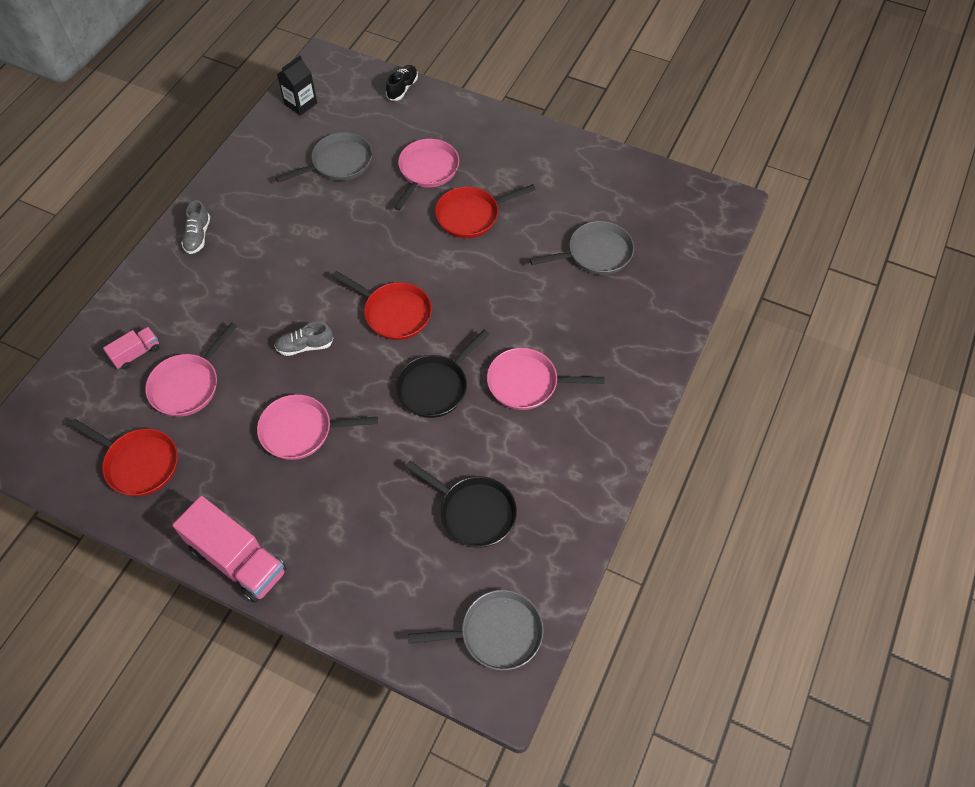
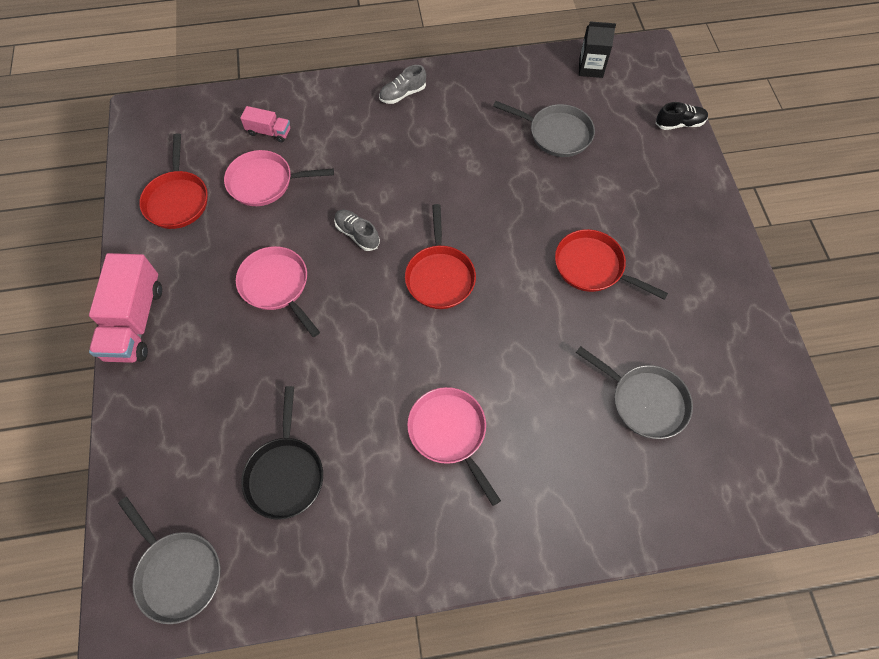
camera: 55 degrees right, 5 degrees up
pink pan [394,139,459,210] -> none
black pan [396,330,490,418] -> none

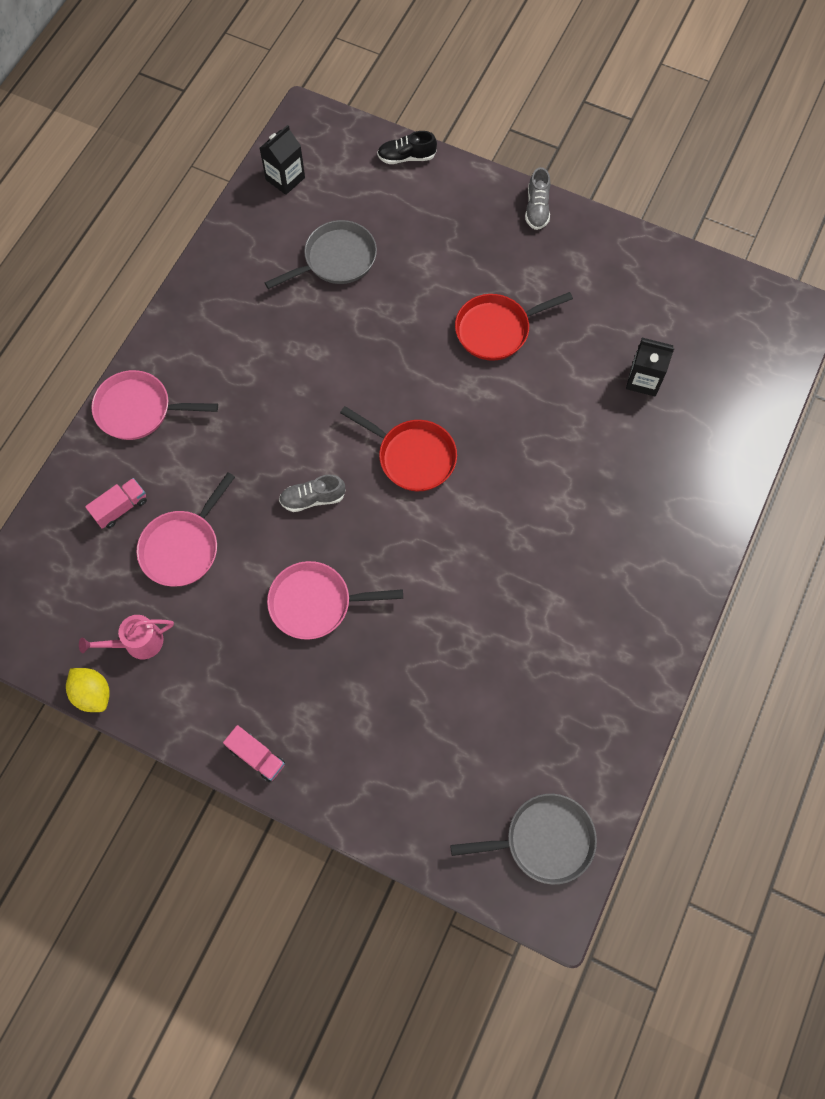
camera: 55 degrees left, 5 degrees up
pink truck [89,253,162,363] -> pink truck [223,725,285,782], size x0.51
red pan [139,133,208,229] -> pink watering can [79,615,174,659]
black pan [241,386,323,520] -> none
grey shoe [379,65,426,104] -> grey shoe moved to [525,167,551,230]
pink pan [407,387,501,506] -> pink pan moved to [91,370,218,440]
grey pan [576,346,693,439] -> black carton [626,338,674,396]
black shoe [655,102,708,130] -> black shoe turned 120 degrees counterclockwise [377,131,437,164]
none -> yellow lemon [66,668,110,712]

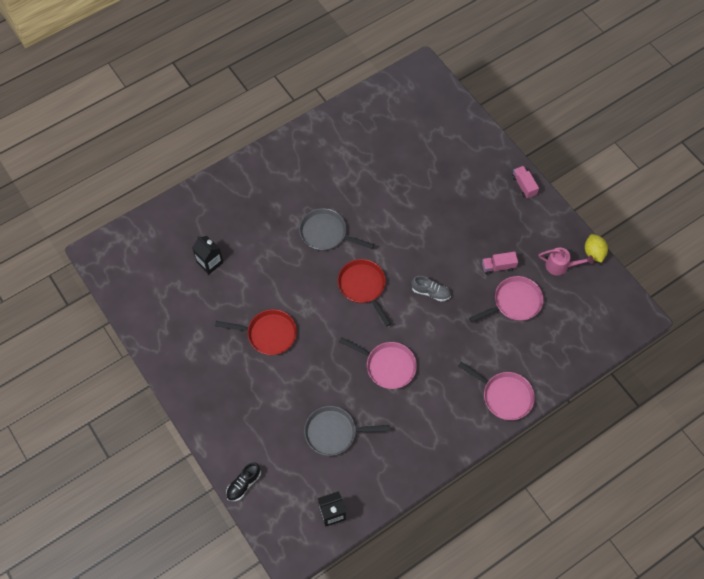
camera: 150 degrees left, 5 degrees down
pink truck [85,478,147,529] -> pink truck moved to [482,252,518,275]
pink pan [267,561,403,640] -> pink pan moved to [339,337,417,389]
black shoe [377,131,437,164] -> black shoe turned 105 degrees clockwise [226,462,261,501]
grey pan [450,794,597,885] -> grey pan moved to [299,208,374,251]
grey shoe [525,167,551,230] -> none

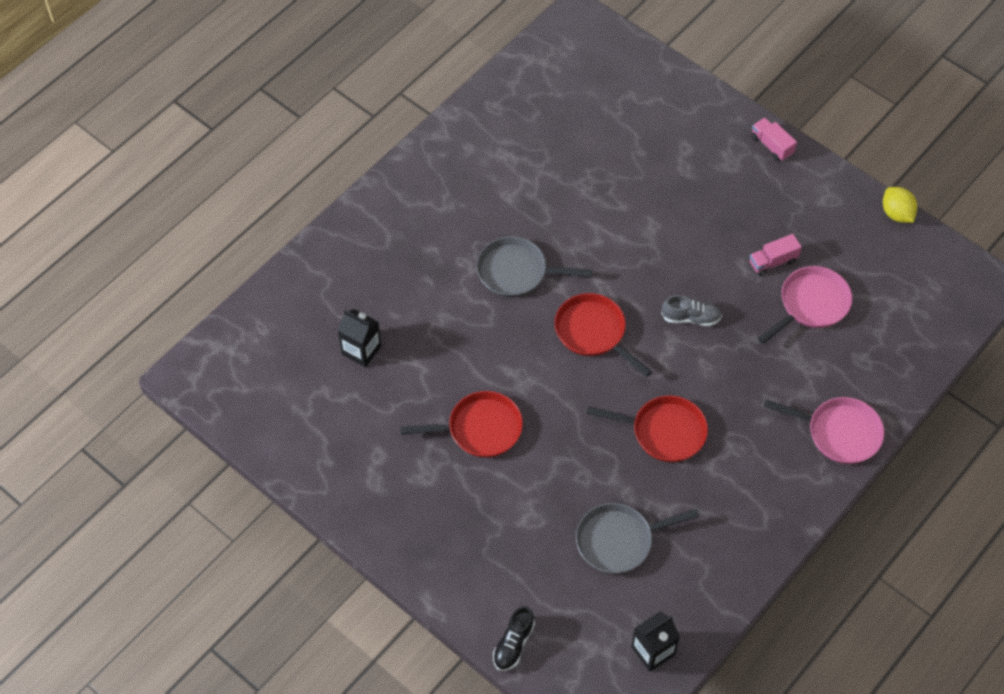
camera: 15 degrees left, 5 degrees down
pink pan [339,337,417,389] -> red pan [587,395,708,462]
pink watering can [539,247,594,276] -> none

